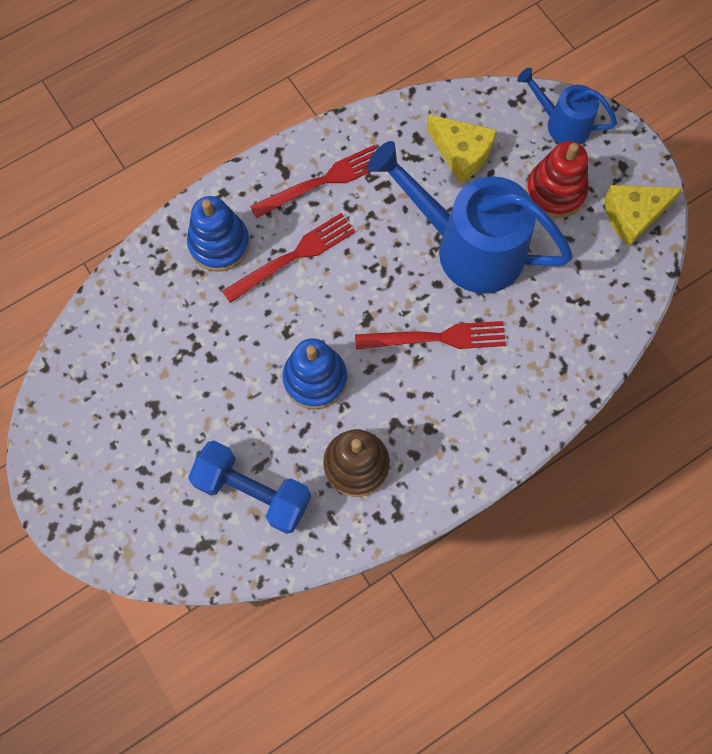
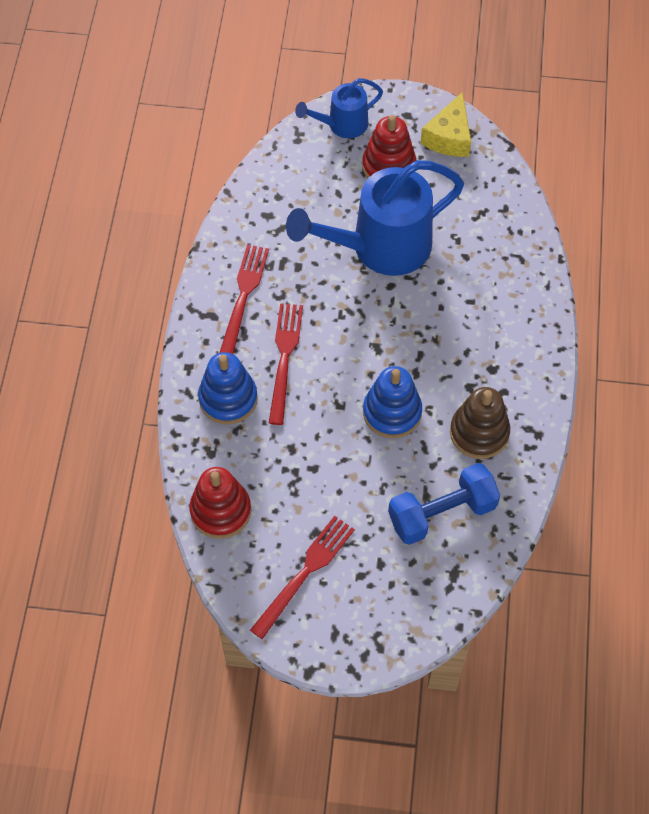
camera: 50 degrees left, 10 degrees down
red fork [355,321,506,349] -> red fork moved to [250,516,355,639]
yellow cheese [427,114,497,183] -> none
none -> red stacking toy [189,467,251,539]

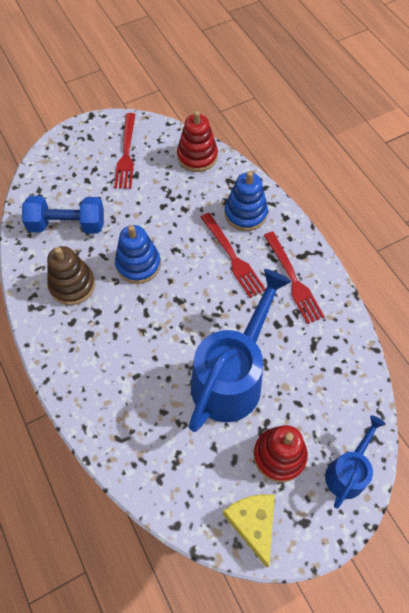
camera: 145 degrees right, 0 degrees up
blue dumbbell [388,463,500,545] -> blue dumbbell turned 60 degrees clockwise [22,196,104,234]

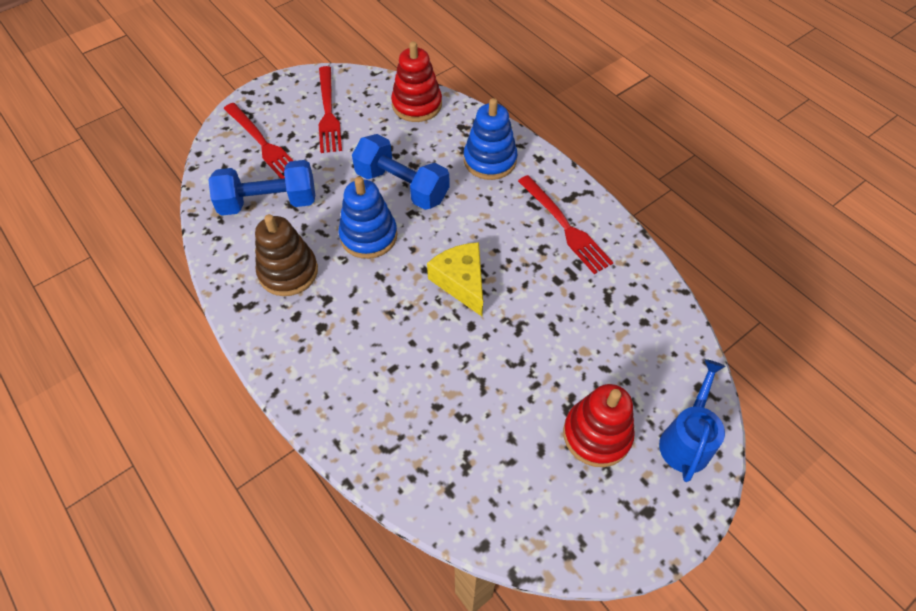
camera: 10 degrees left, 5 degrees down
blue watering can [189,269,291,432] -> none
red fork [200,213,266,298] -> red fork moved to [224,103,293,179]
yellow cheese [223,494,275,567] -> yellow cheese moved to [427,242,483,316]
none -> blue dumbbell [352,134,450,210]

